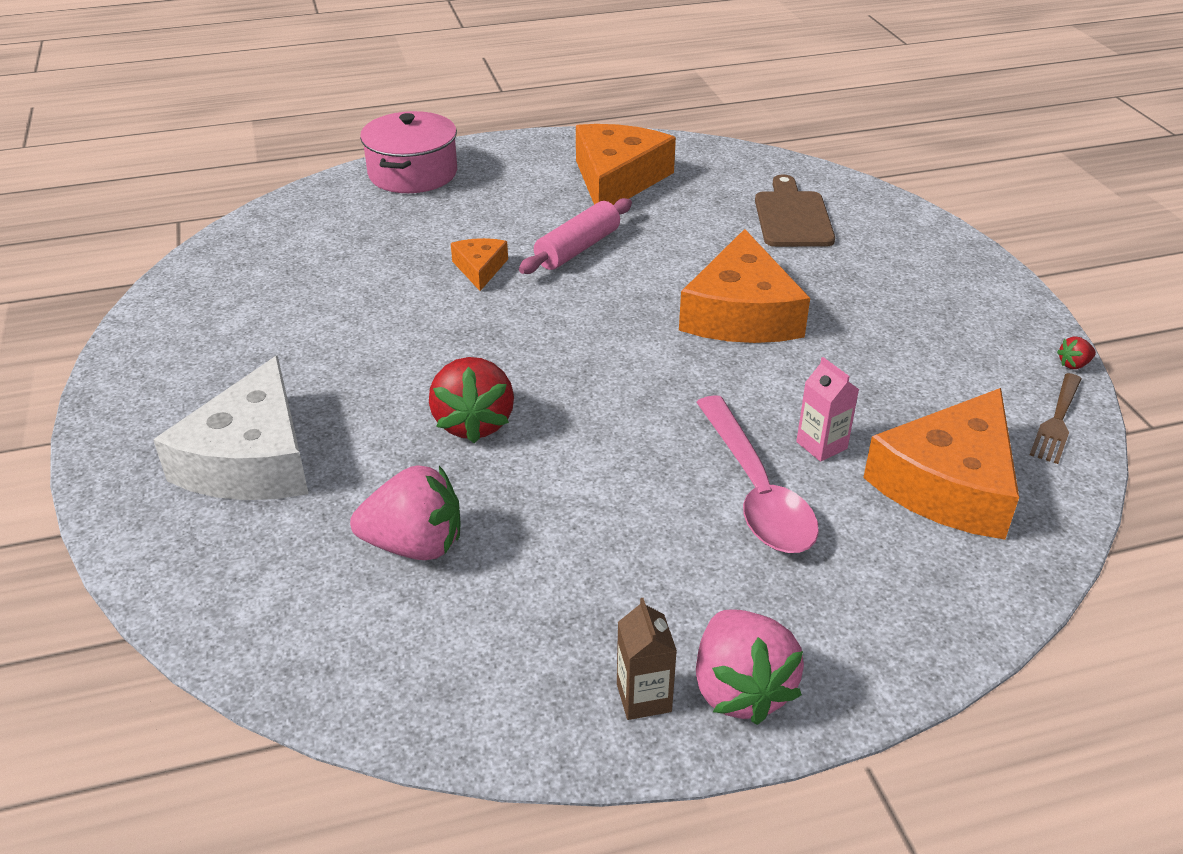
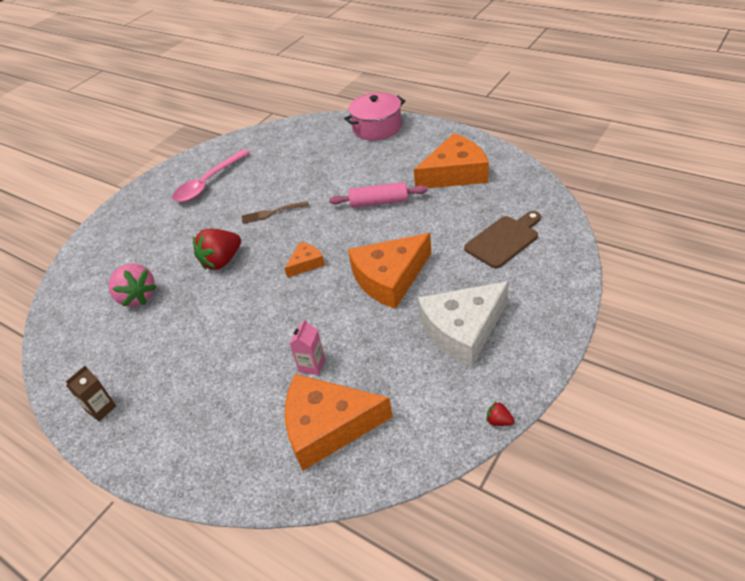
camera: 55 degrees right, 5 degrees up
white cheese [153,355,309,500] -> white cheese moved to [418,281,509,367]
orange cheese [451,238,508,291] -> orange cheese moved to [285,242,325,278]
pink spoon [696,395,819,553] -> pink spoon moved to [172,149,250,202]
pink strawberry [696,609,804,725] -> none
brown fork [1030,373,1082,464] -> brown fork moved to [241,201,309,224]

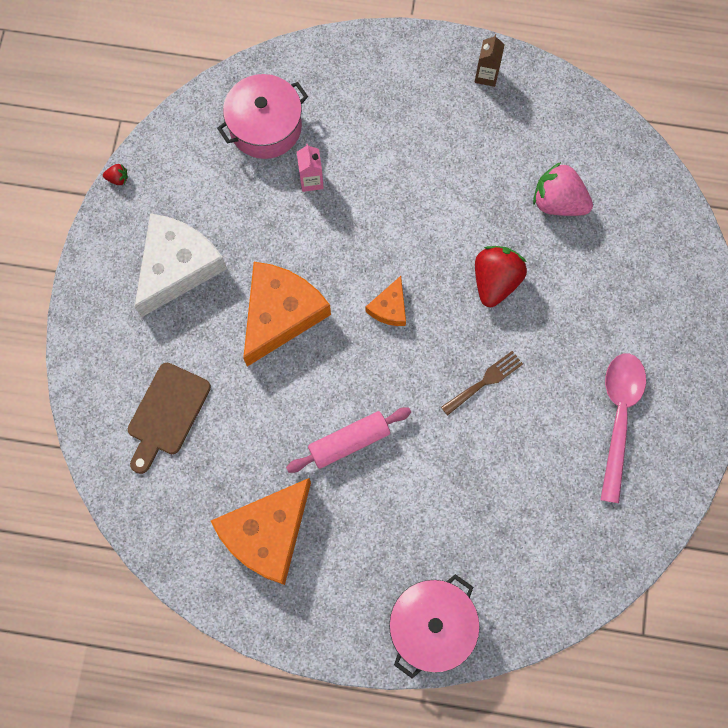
camera: 150 degrees right, 30 degrees up
orange cheese [285,374,392,471] -> pink pot [217,74,308,159]

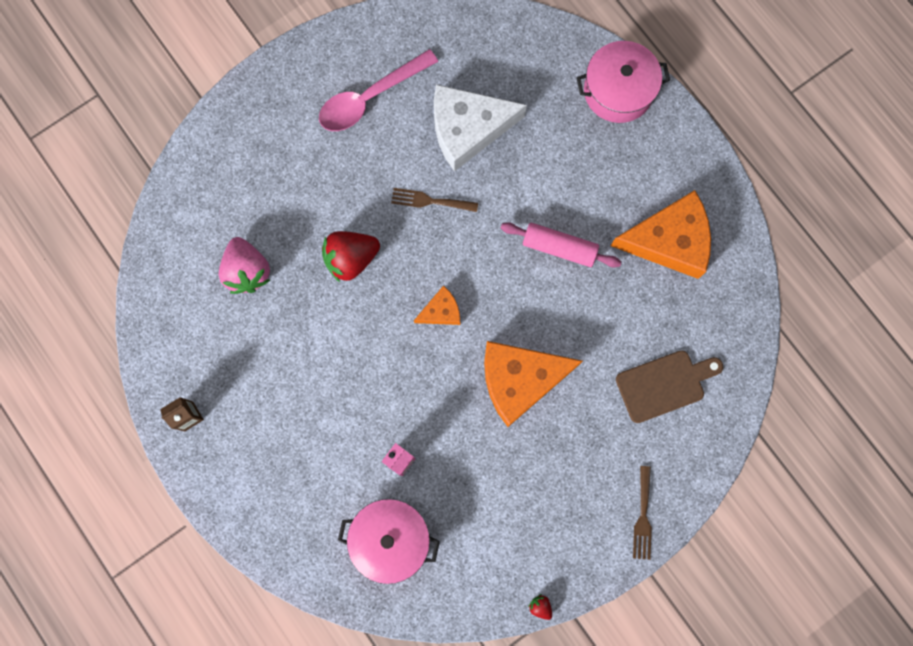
camera: 135 degrees left, 5 degrees up
white cheese [134,213,227,317] -> white cheese moved to [434,84,527,172]
none -> brown fork [633,466,652,560]

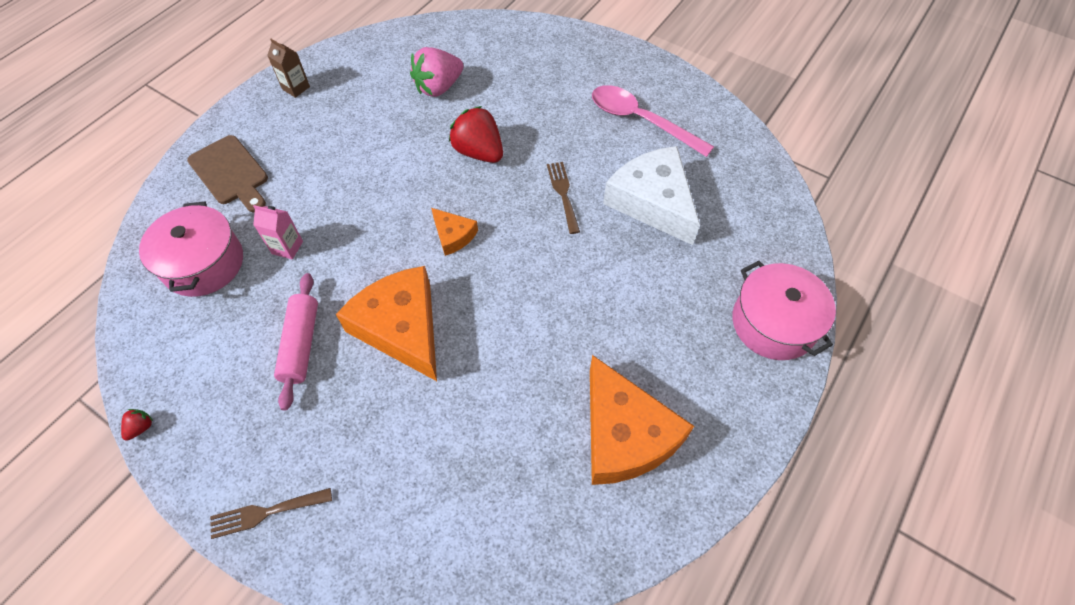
camera: 70 degrees right, 20 degrees down
pink rolling pin [501,222,621,268] -> pink rolling pin moved to [274,273,318,411]
brown cutting board [616,350,723,423] -> brown cutting board moved to [187,135,268,212]

